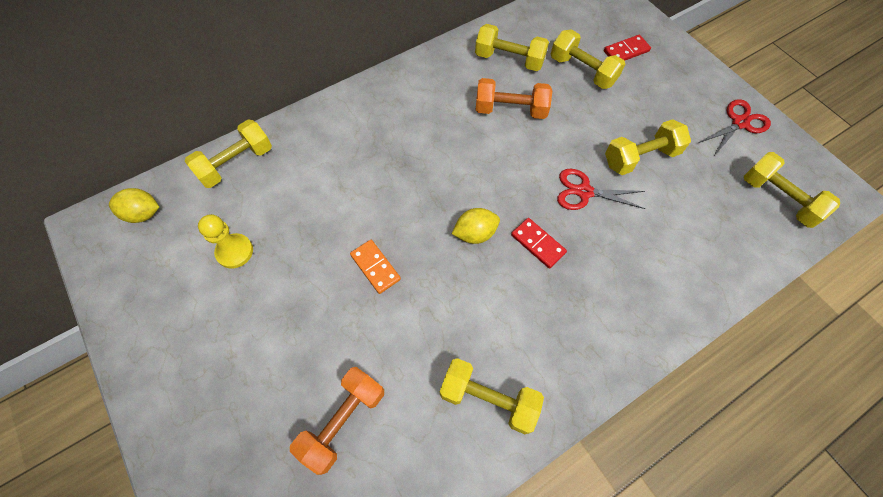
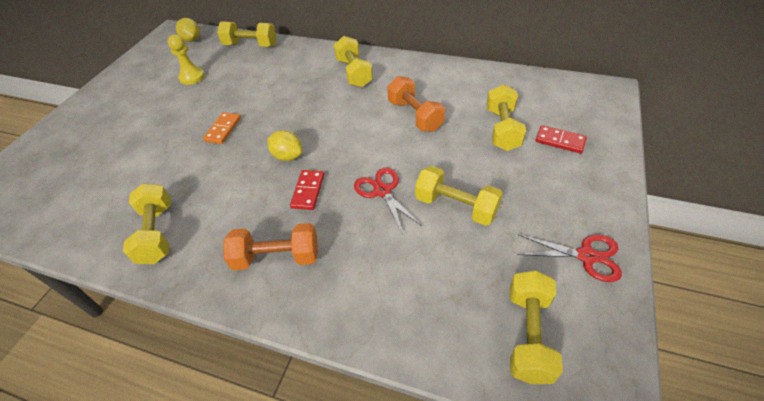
camera: 55 degrees right, 15 degrees down
orange dumbbell [290,367,384,475] -> orange dumbbell moved to [223,223,318,270]
yellow dumbbell [475,24,549,71] -> yellow dumbbell moved to [334,36,373,87]

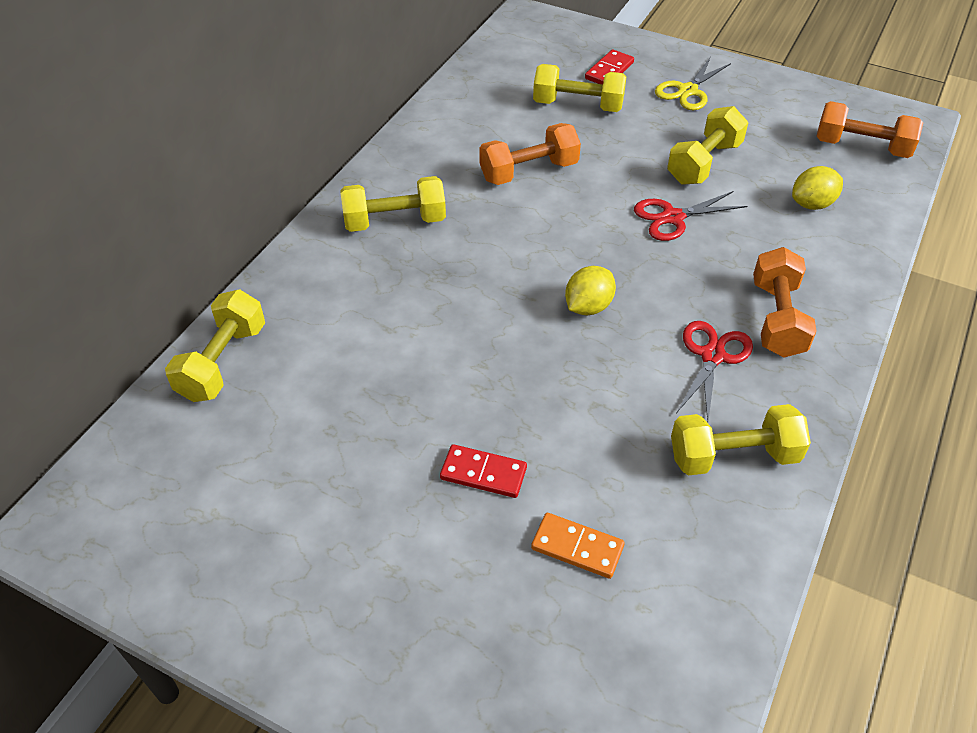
camera: 85 degrees left, 0 degrees up
yellow pawn [168,34,205,85] -> none
yellow lemon [176,18,200,42] -> yellow lemon moved to [792,166,843,210]
orange domino [203,112,241,144] -> orange domino moved to [531,513,625,579]
red domino [290,170,324,210] -> red domino moved to [440,444,527,498]
yellow dumbbell [510,270,563,384] -> orange dumbbell [816,101,923,158]
red scissors [517,234,622,282] -> red scissors moved to [676,321,753,421]
none -> yellow scissors [655,57,731,110]

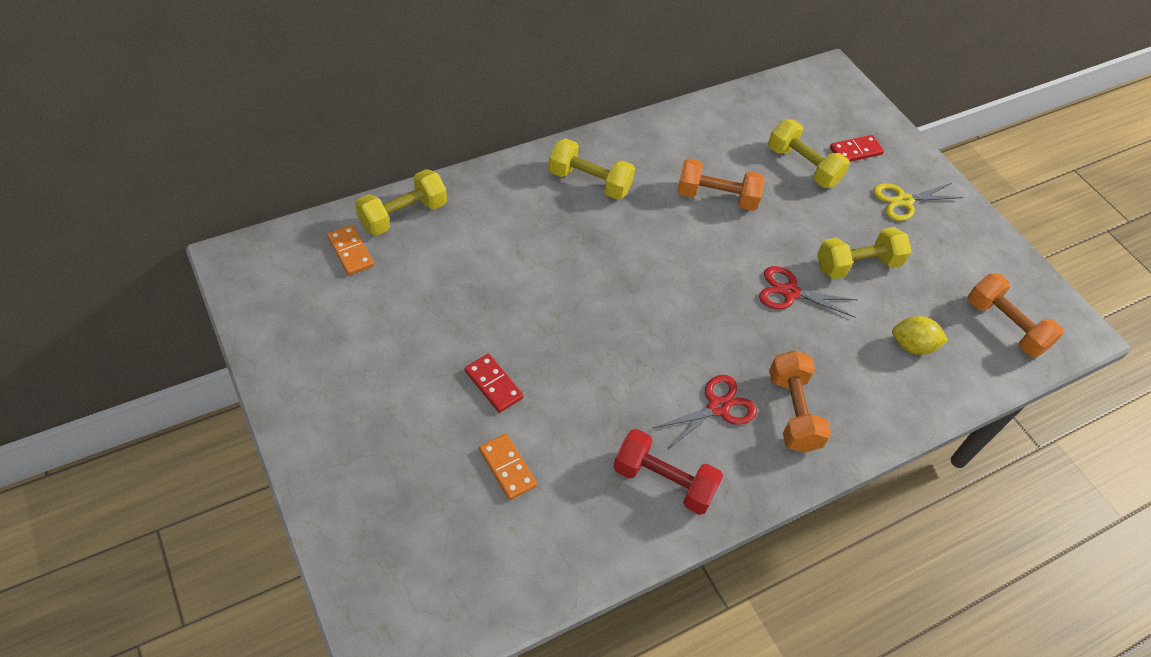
camera: 30 degrees right, 5 degrees up
yellow lemon [565,266,616,315] -> none
yellow dumbbell [671,404,811,475] -> red dumbbell [613,429,723,515]
orange dumbbell [753,247,817,358] -> orange dumbbell turned 45 degrees counterclockwise [769,350,831,453]
none -> orange domino [327,225,374,275]

